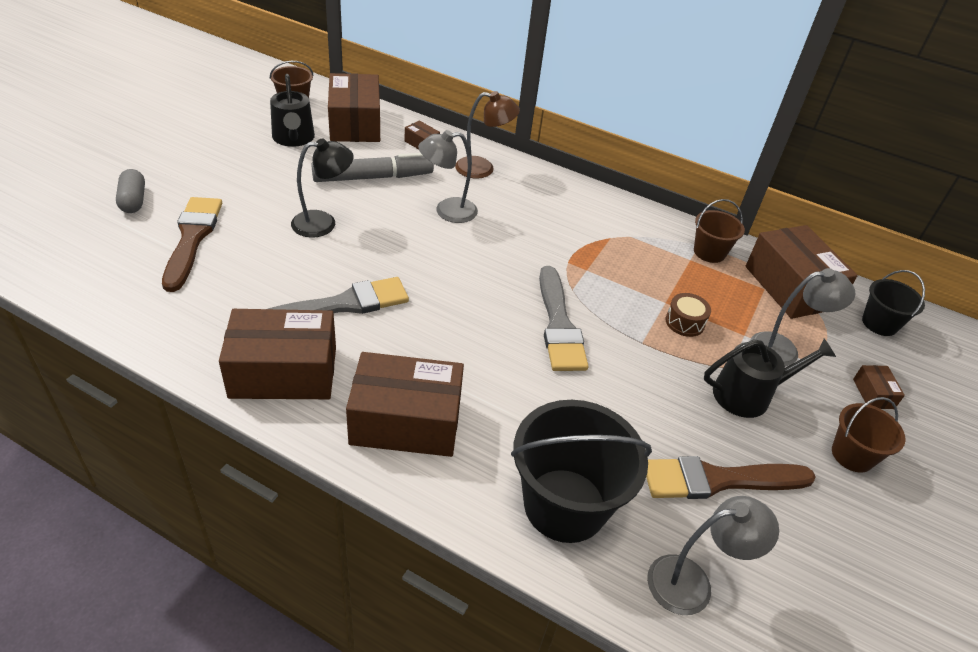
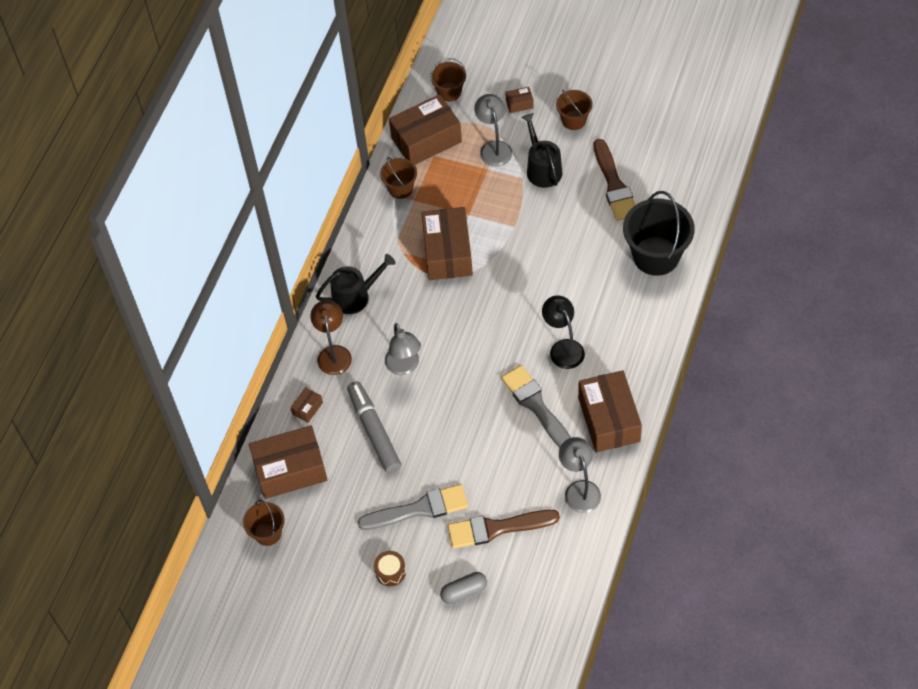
camera: 90 degrees left, 15 degrees up
black watering can [270,74,315,147] -> black watering can moved to [316,254,396,314]
black lamp [291,138,354,238] -> black lamp moved to [542,295,585,369]
brown box [346,352,464,457] -> brown box moved to [422,207,473,280]
grey brush [539,266,588,371] -> grey brush moved to [358,484,468,530]
grey lamp [647,496,779,615] -> grey lamp moved to [559,437,601,513]
brown drum [666,293,711,337] -> brown drum moved to [374,551,406,586]
black bucket [862,270,925,336] -> brown bucket [430,58,466,102]

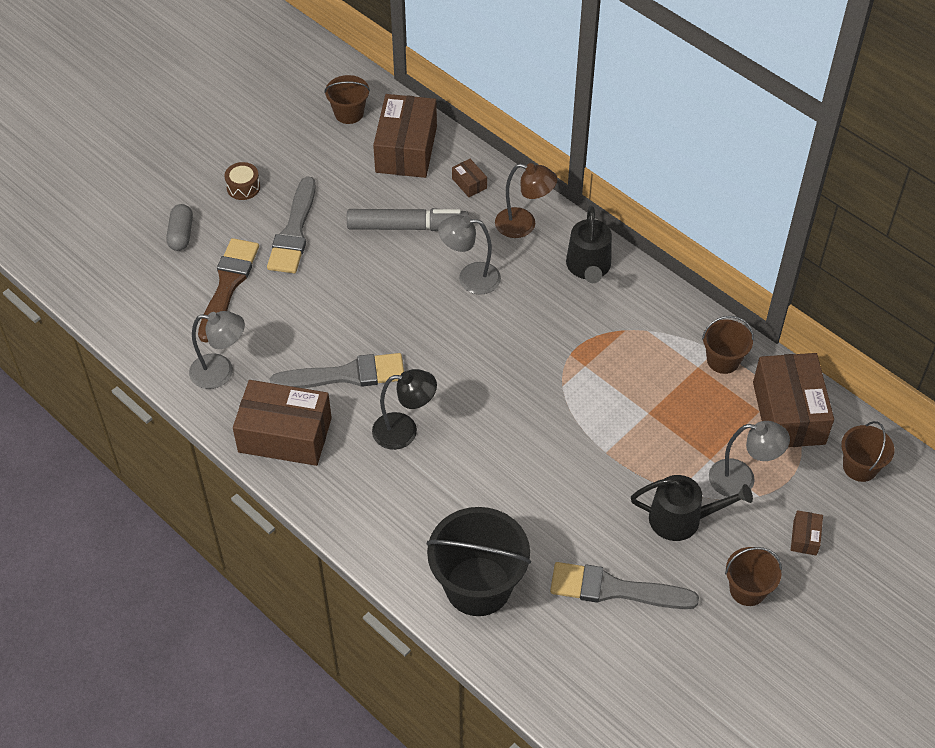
camera: 110 degrees right, 5 degrees down
brown box [422,207,473,280] -> none
brown brush [594,139,635,221] -> grey brush [550,562,699,609]

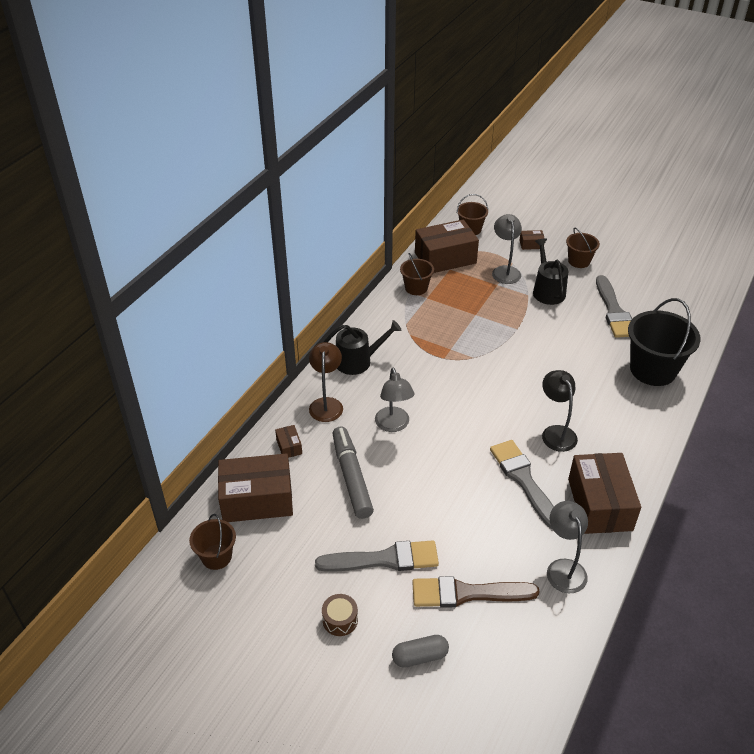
camera: 105 degrees left, 10 degrees down
brown box [452,159,487,197] -> brown box turned 60 degrees counterclockwise [275,425,302,458]

